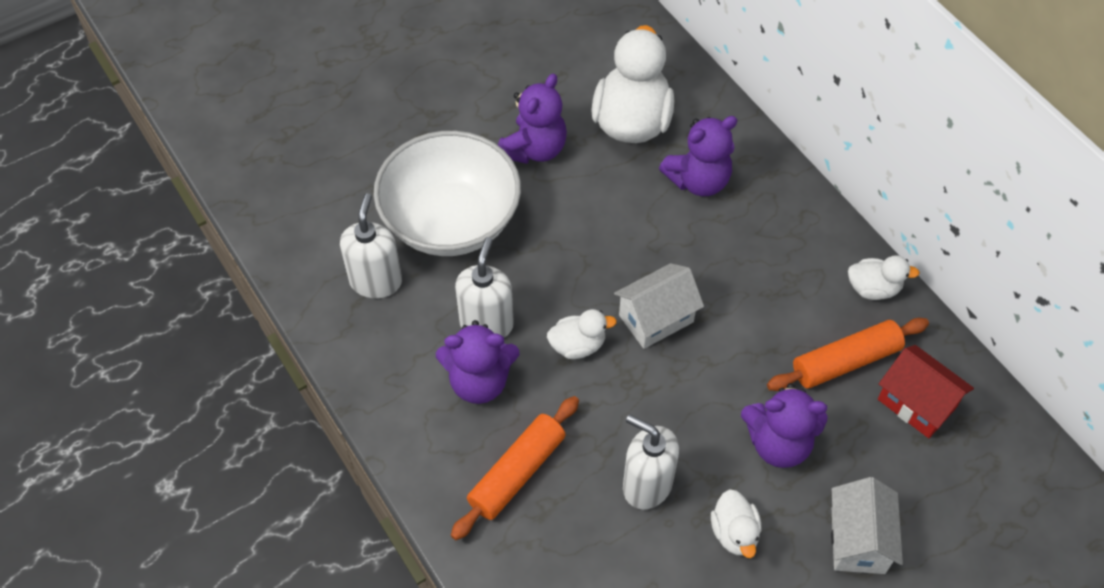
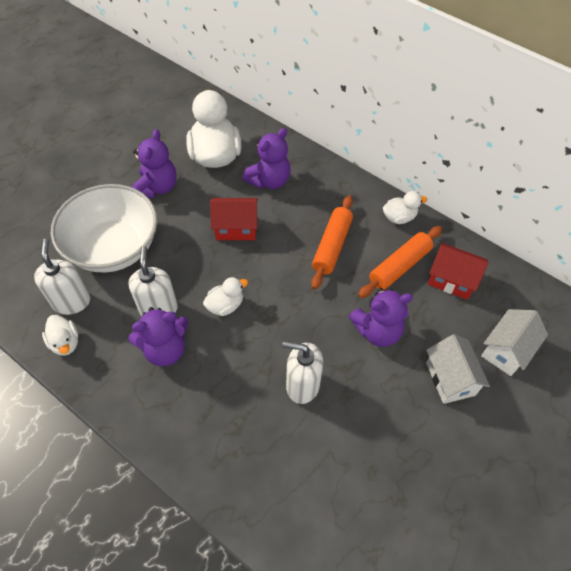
camera: 20 degrees left, 0 degrees up
orange rolling pin [451,396,579,540] -> orange rolling pin moved to [311,195,353,289]
white house [614,263,704,349] -> white house moved to [481,309,548,376]
white duck [711,489,761,558] -> white duck moved to [42,315,78,356]
none -> red house [210,198,258,240]

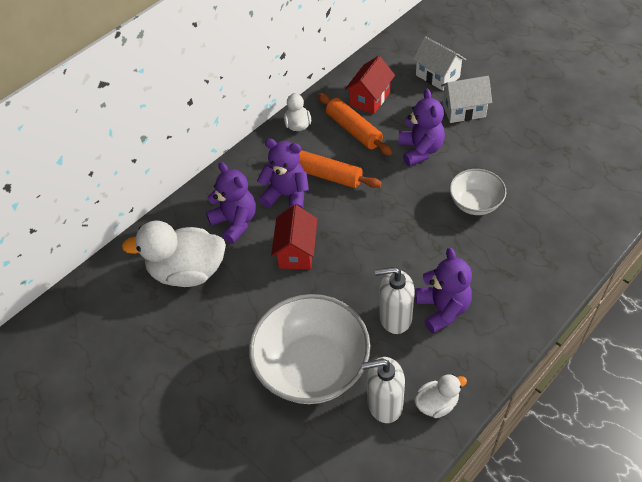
camera: 80 degrees left, 5 degrees down
purple teddy bear [132,129,177,198] -> purple teddy bear moved to [257,139,309,209]
white duck [203,277,248,316] -> none
white soap dispenser [282,341,323,404] -> white bowl [449,169,506,215]

